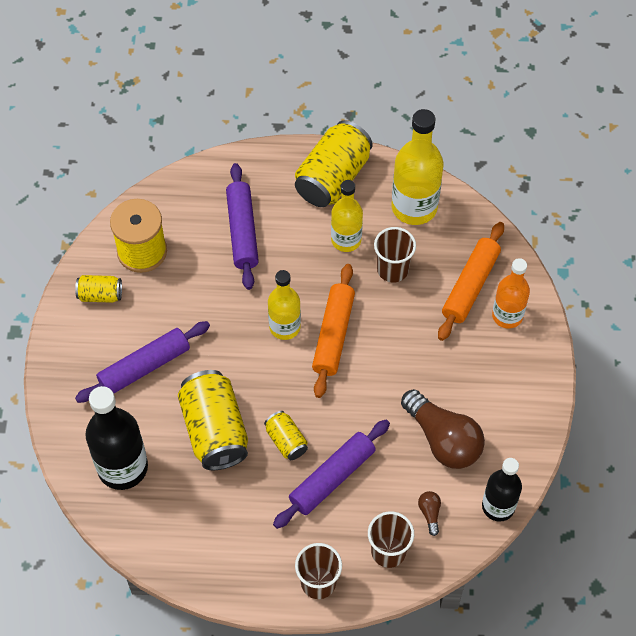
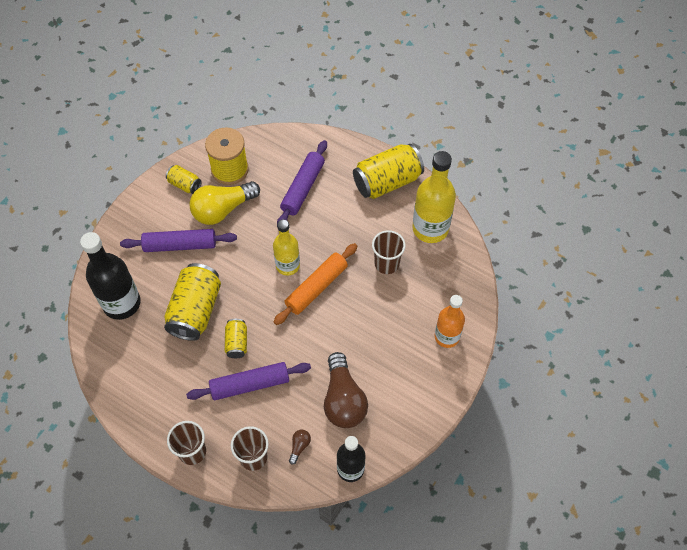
camera: 30 degrees right, 0 degrees up
yellow bottle [331,180,363,252] -> none
orange rolling pin [438,222,504,341] -> none
none -> yellow light bulb [190,181,260,225]

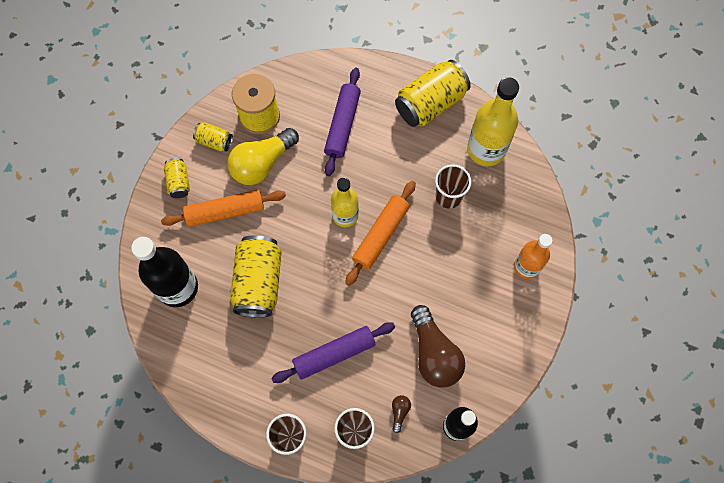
camera: 10 degrees left, 10 degrees up
purple rolling pin [120,229,237,252] -> orange rolling pin [161,190,286,227]
yellow can [225,319,247,358] -> yellow can moved to [164,158,190,198]

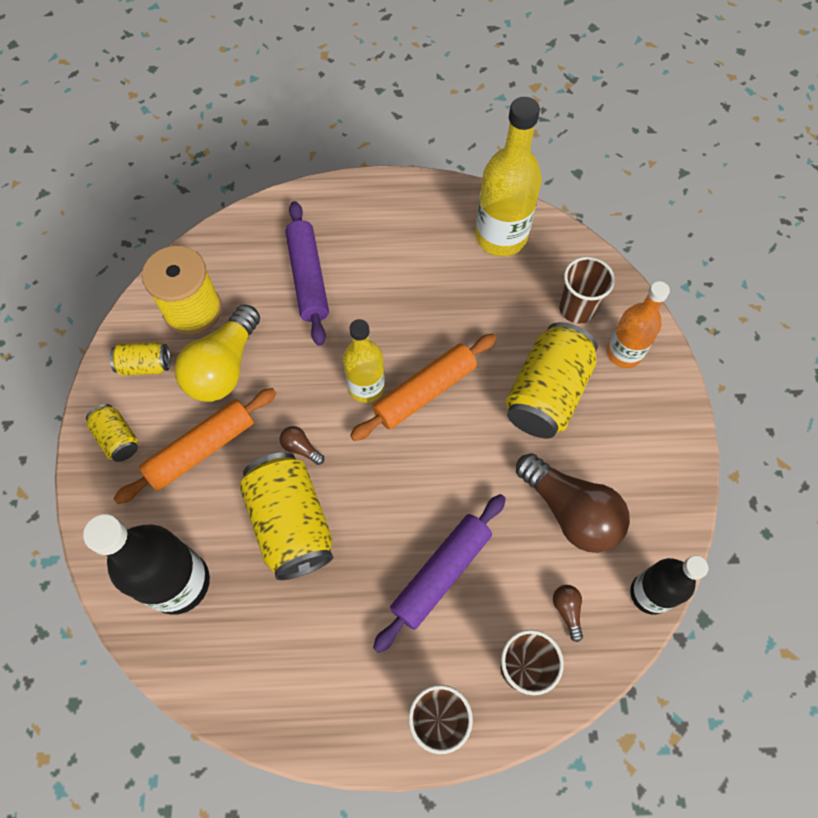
camera: 25 degrees left, 5 degrees down
orange rolling pin [345,181,416,286] -> orange rolling pin turned 45 degrees clockwise [350,334,496,441]
yellow can [395,60,471,127] -> yellow can moved to [506,322,598,438]
brown cup [435,164,471,209] -> brown cup moved to [559,257,615,324]
none -> brown light bulb [280,426,324,465]

